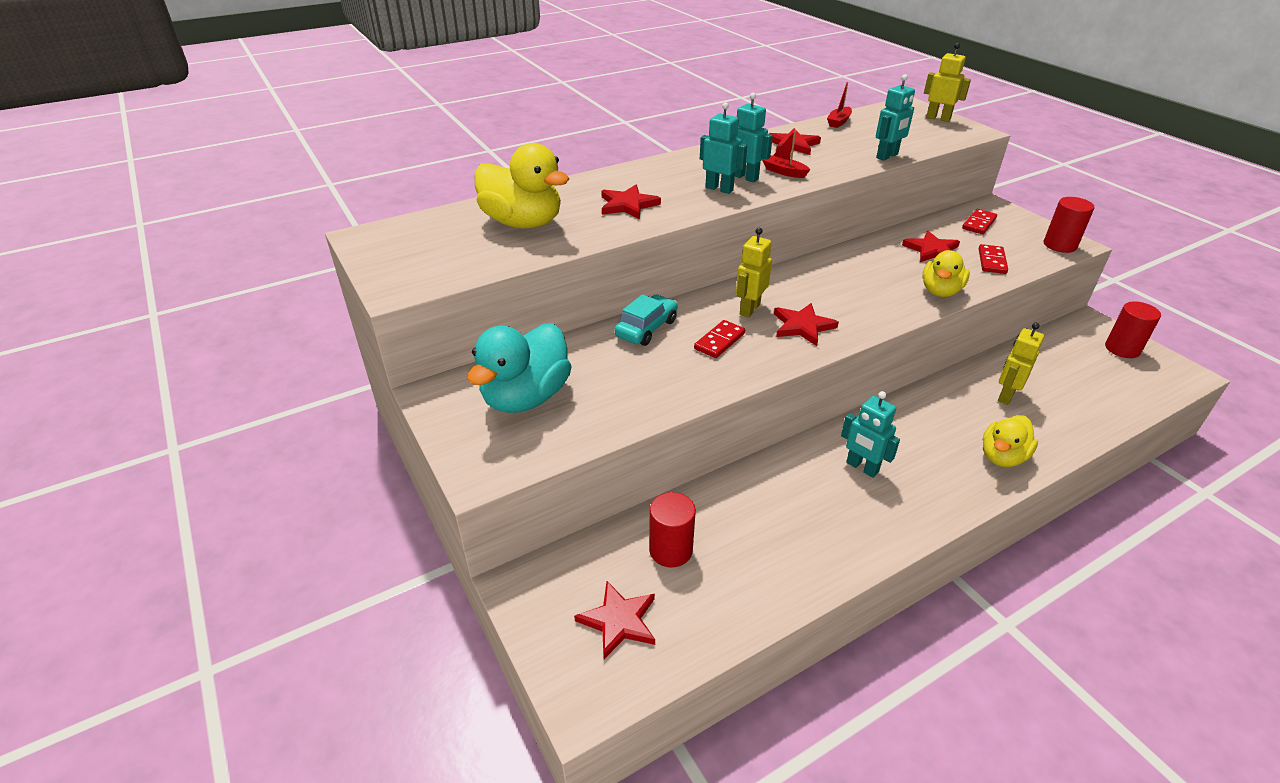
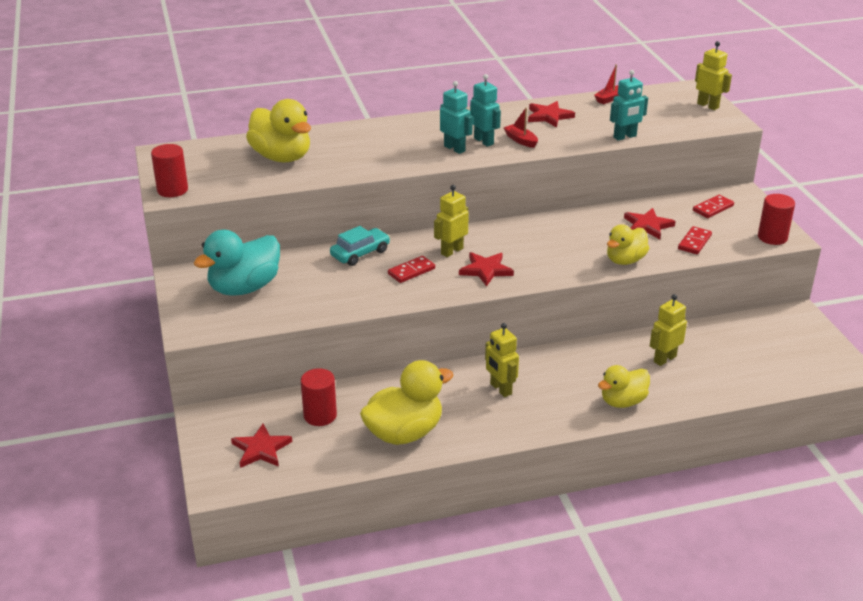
camera: 15 degrees right, 5 degrees down
red star [601,185,661,219] -> none
turquoise robot [841,391,900,478] -> yellow robot [485,323,519,397]
red cylinder [1105,301,1161,358] -> red cylinder moved to [151,144,188,197]
none -> yellow duck [360,360,453,445]

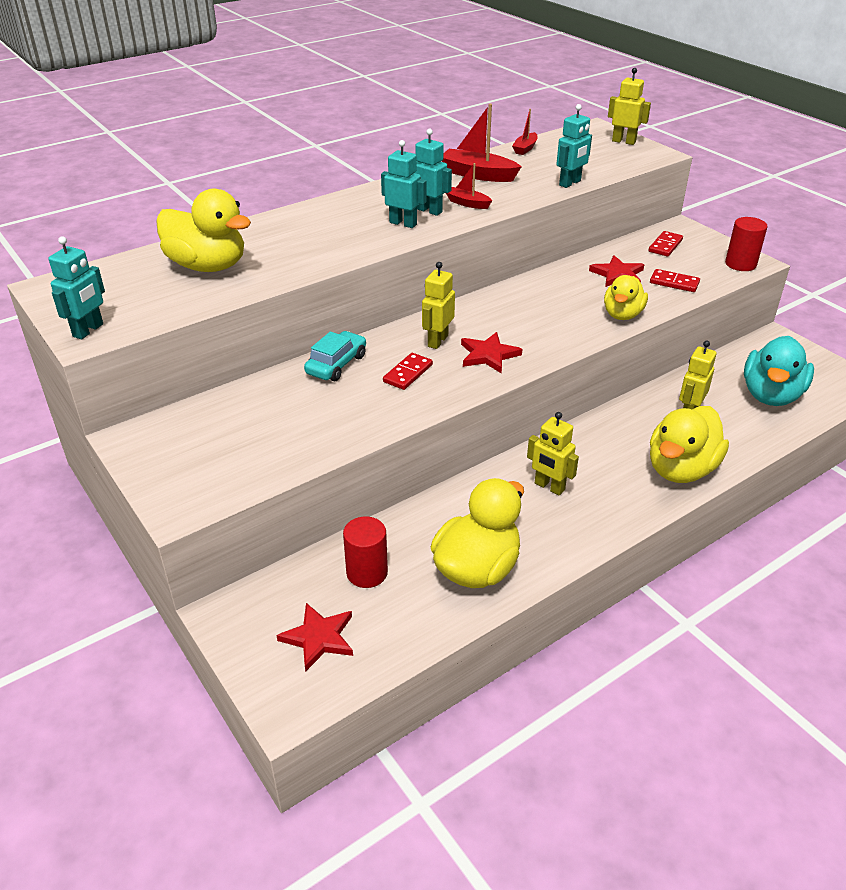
camera: 20 degrees left, 5 degrees up
red cylinder [151,144,188,197] -> turquoise robot [48,236,105,339]
turquoise duck [194,230,280,296] -> turquoise duck moved to [744,336,814,406]
red star [528,101,575,128] -> red boat [442,104,521,182]
yellow duck [598,365,650,408] -> yellow duck [650,406,729,483], size x1.57
red domino [678,226,712,254] -> red domino turned 75 degrees counterclockwise [650,269,700,292]

